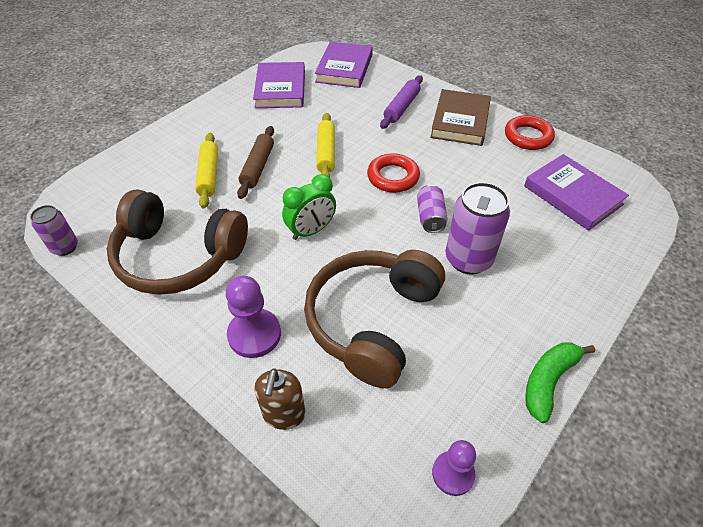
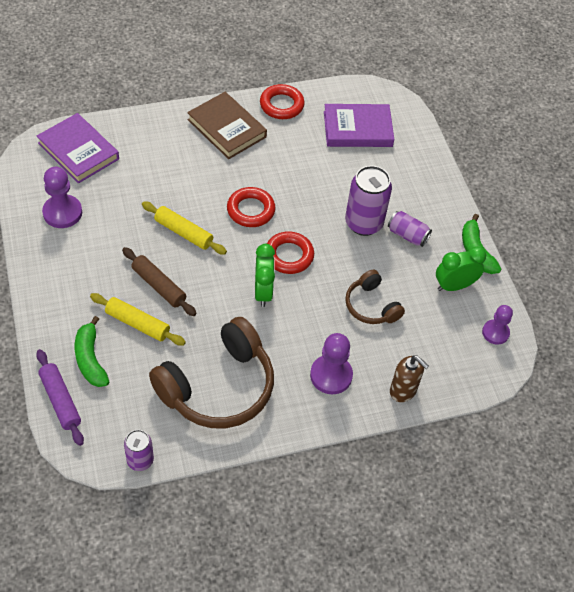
camera: 60 degrees left, 5 degrees up
purple book [253,62,305,108] -> purple pawn [42,167,82,228]
brown headphones [304,250,445,388] -> brown headphones [345,270,405,324], size x0.53
purple rolling pin [380,75,423,129] -> purple rolling pin moved to [36,349,84,446]
purple can [417,185,448,233] -> purple can moved to [388,211,432,247]
none -> green banana [75,316,109,387]
none -> red ring [267,231,314,274]
none -> green clock [436,246,486,291]

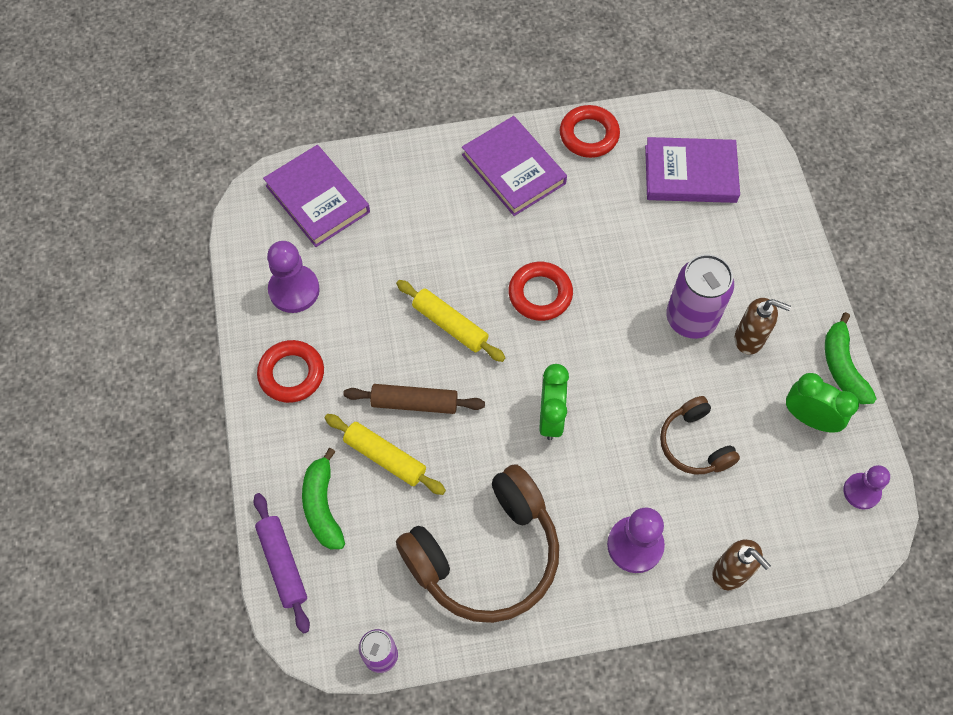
camera: 10 degrees right, 10 degrees up
brown rolling pin [122,247,197,316] -> brown rolling pin turned 45 degrees counterclockwise [343,384,485,414]
brown book [187,92,267,159] -> purple book [462,116,567,216]
red ring [267,231,314,274] -> red ring moved to [257,340,324,403]
purple can [388,211,432,247] -> brown soap dispenser [735,298,791,355]
green clock [436,246,486,291] -> green clock turned 45 degrees clockwise [786,373,859,433]

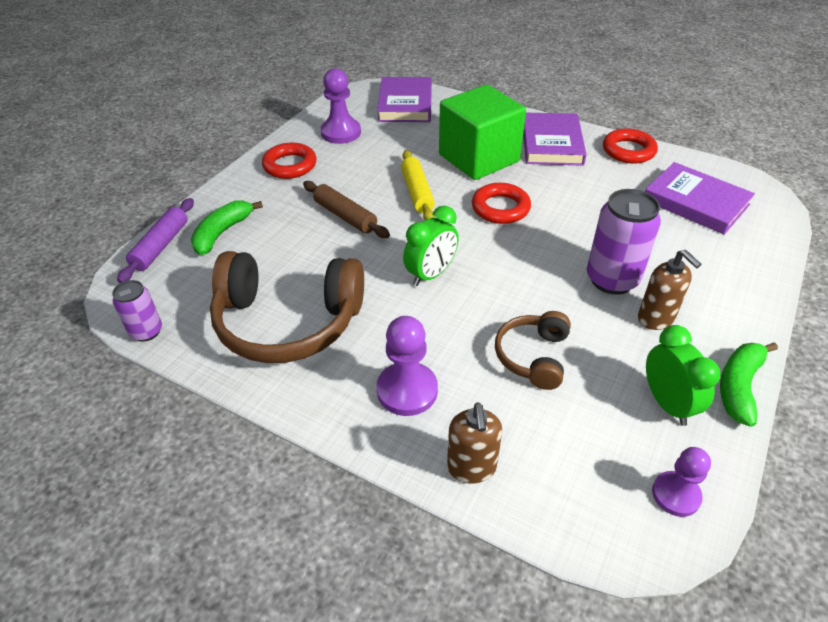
camera: 40 degrees right, 20 degrees down
yellow rolling pin [325,414,446,495] -> none
none -> green cube [439,85,526,180]

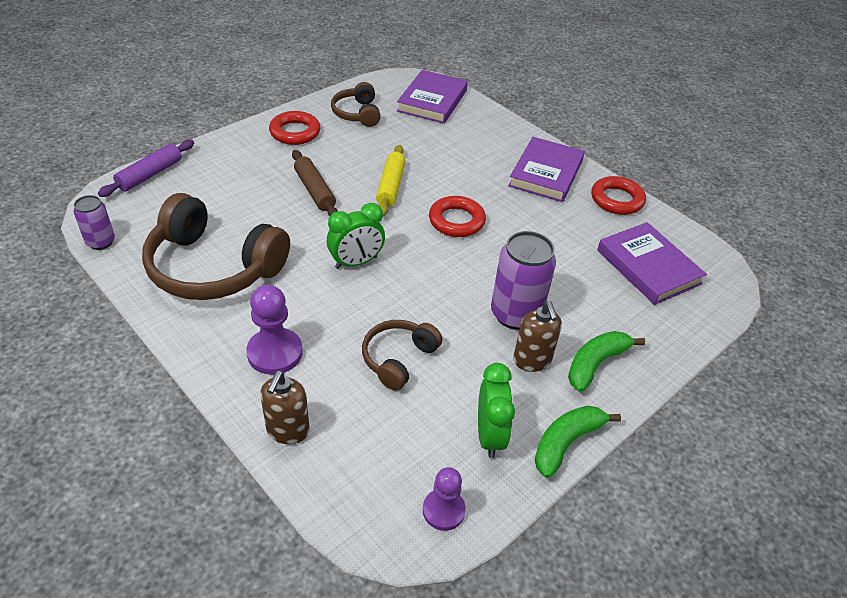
camera: 15 degrees right, 0 degrees up
green banana [191,201,263,255] -> green banana moved to [568,331,645,392]
purple pawn [321,68,361,144] -> brown headphones [331,82,381,127]
green cube [439,85,526,180] -> none

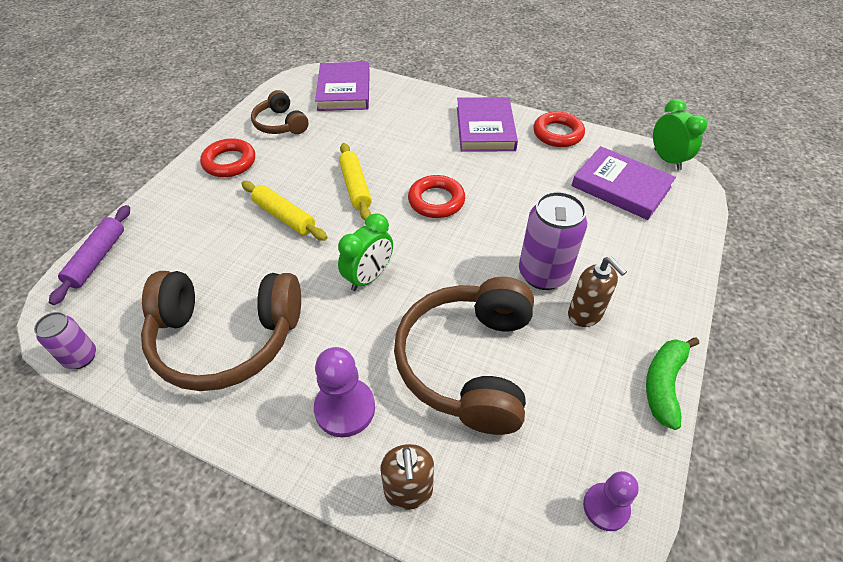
camera: 20 degrees left, 5 degrees up
brown rolling pin [292,150,338,217] -> yellow rolling pin [241,181,328,241]
brown headphones [362,320,442,391] -> brown headphones [394,277,534,435], size x1.89
green clock [478,363,515,458] -> green clock moved to [653,99,707,170]
green banana [568,331,645,392] -> none

